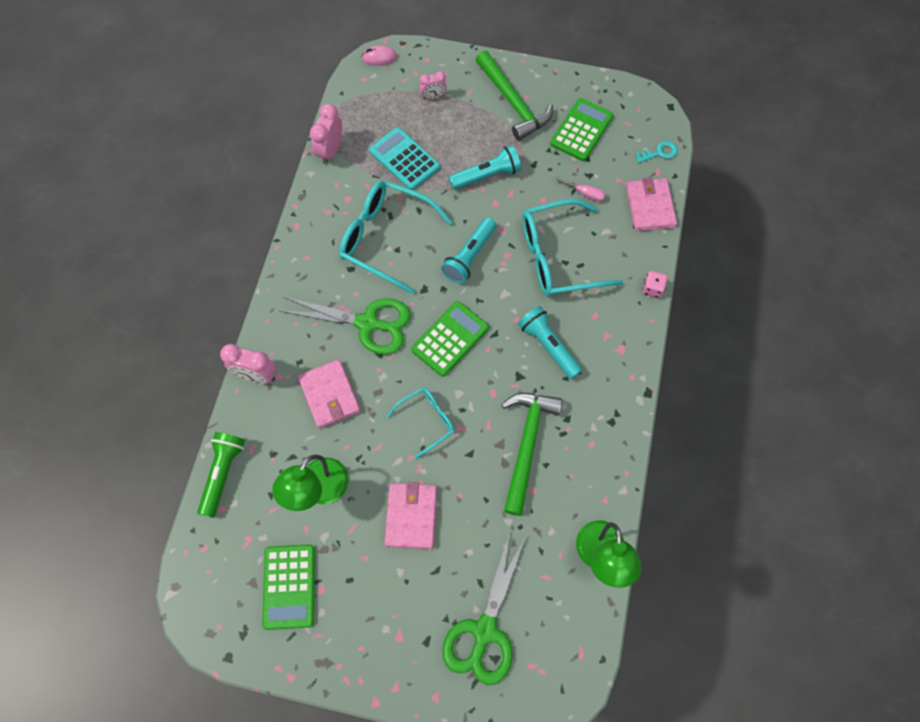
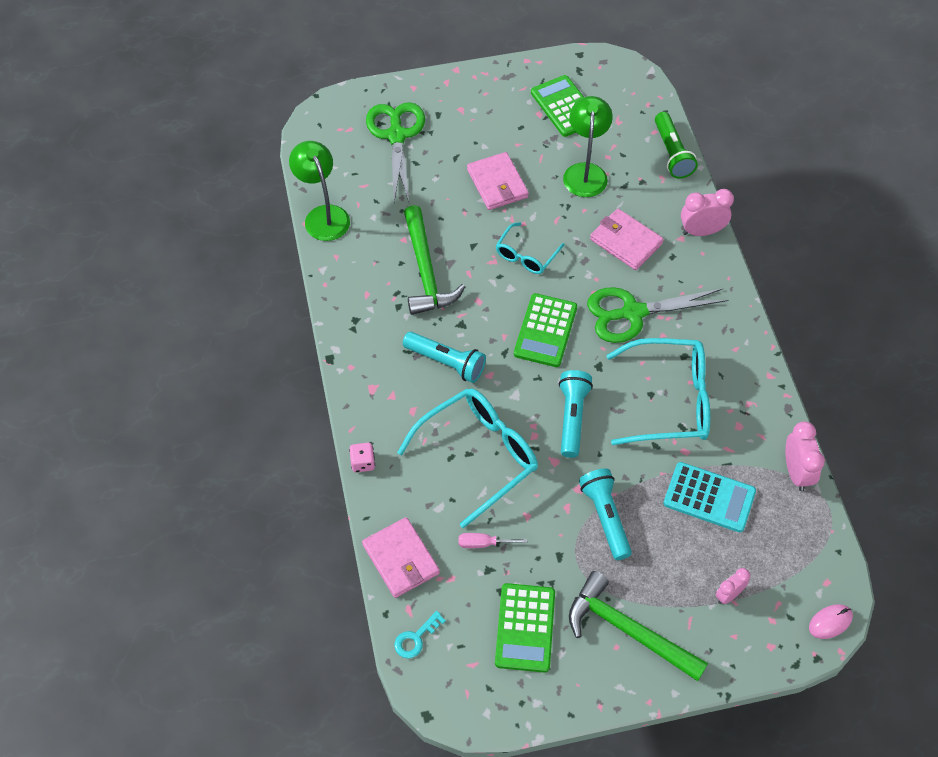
camera: 155 degrees right, 10 degrees down
turquoise flashlight [449,145,521,190] -> turquoise flashlight turned 120 degrees clockwise [579,468,632,560]

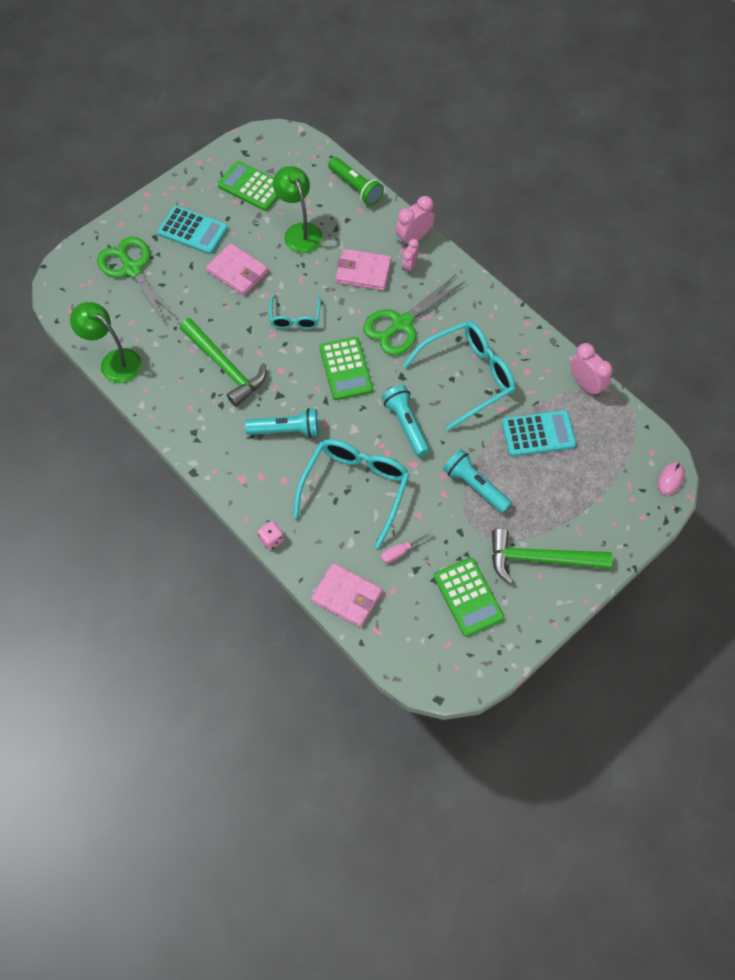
camera: 30 degrees left, 5 degrees up
turquoise key [394,611,446,658] -> none
pink clock [715,568,750,604] -> pink clock moved to [402,239,419,274]
none -> turquoise calculator [157,206,228,254]

